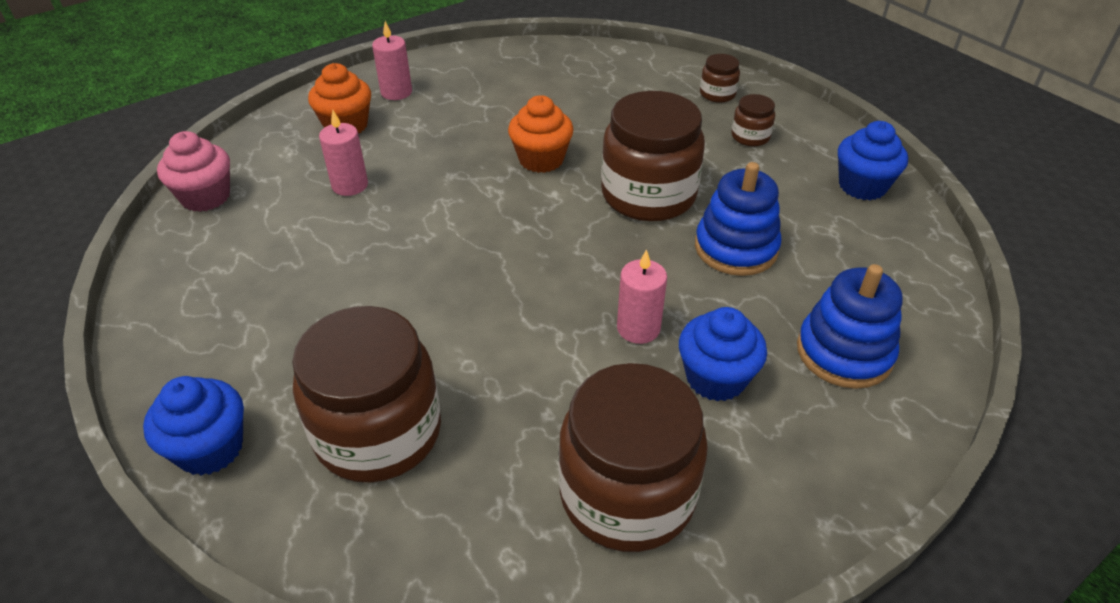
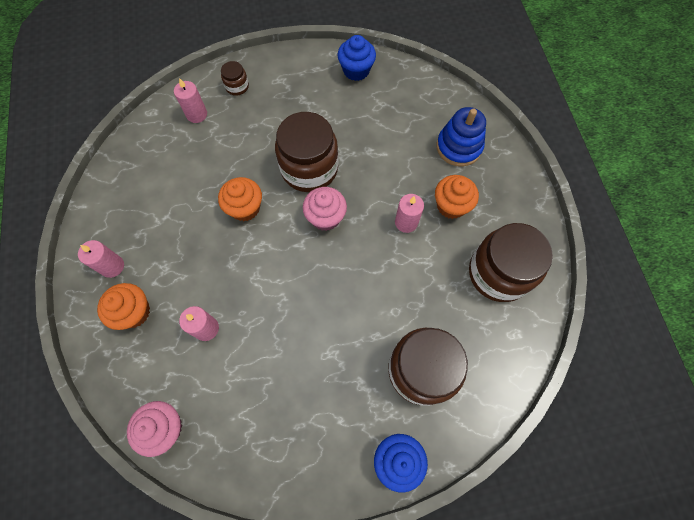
camera: 65 degrees left, 25 degrees up
blue cupcake [679,307,767,401] -> orange cupcake [435,175,479,219]
blue stacking toy [695,162,781,276] -> none
brown jar [731,94,775,146] -> none
none -> pink candle [174,78,207,123]
none -> pink cupcake [303,187,347,231]

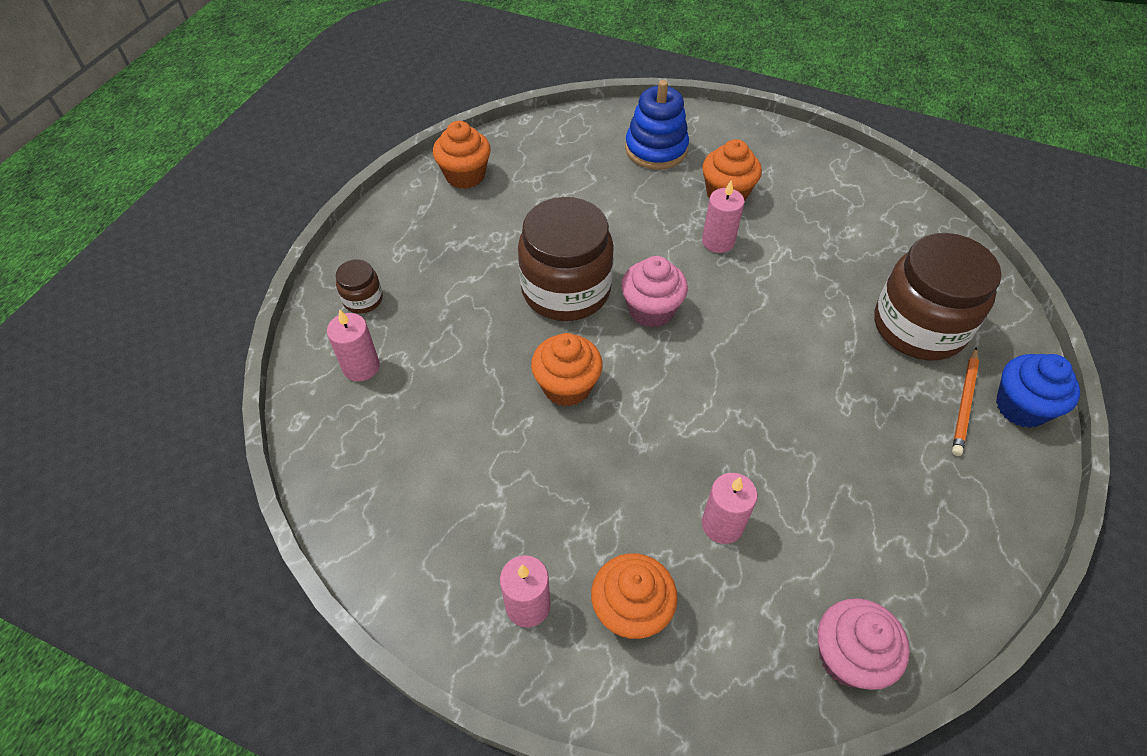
camera: 55 degrees left, 15 degrees down
blue cupcake [338,35,376,81] -> orange cupcake [433,121,491,189]
brown jar [469,223,553,302] -> none
none -> orange pencil [952,347,979,456]

